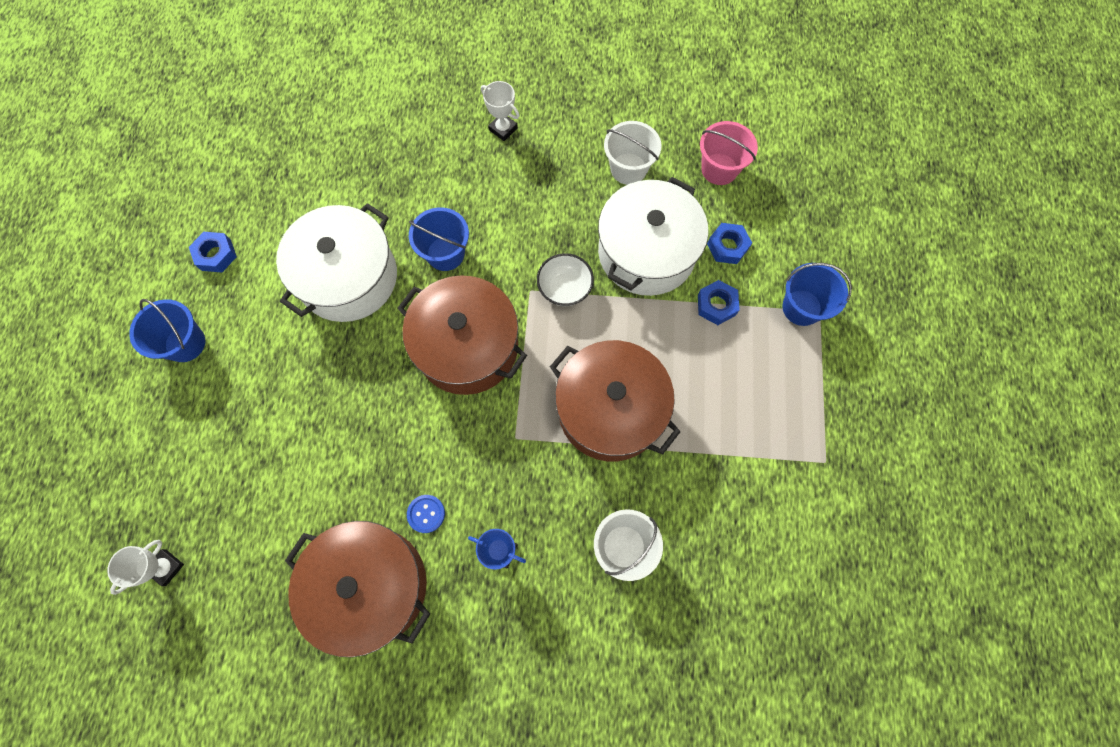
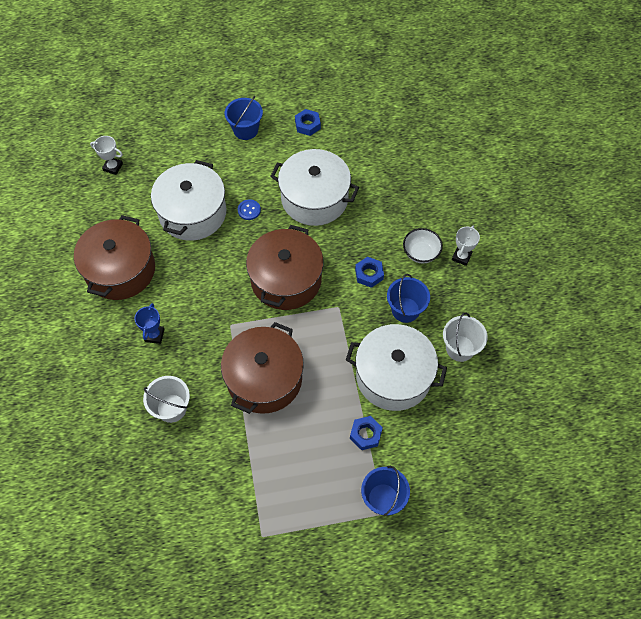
camera: 75 degrees right, 10 degrees down
blue button [407,495,445,533] -> blue button moved to [238,199,261,220]
blue bucket [409,207,469,271] -> blue bucket moved to [387,274,430,323]
white bowl [537,253,594,306] -> white bowl moved to [403,228,443,263]
pink bucket [700,121,758,185] -> none
blue nut [707,223,752,264] -> blue nut moved to [355,257,384,288]
none -> white pot [151,160,226,241]

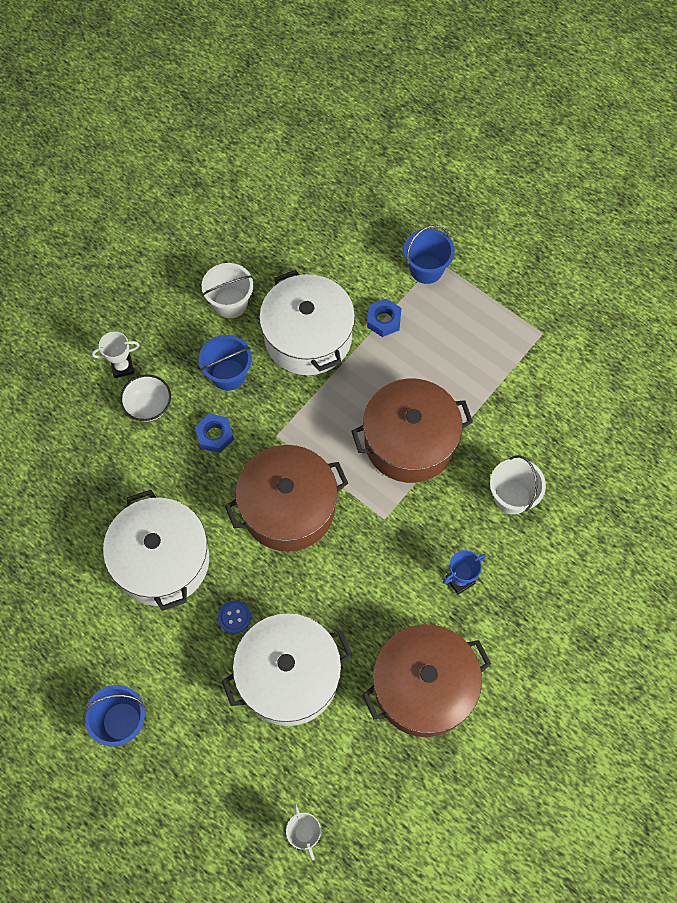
camera: 130 degrees left, 5 degrees up
blue nut [295,109,321,136] -> none

